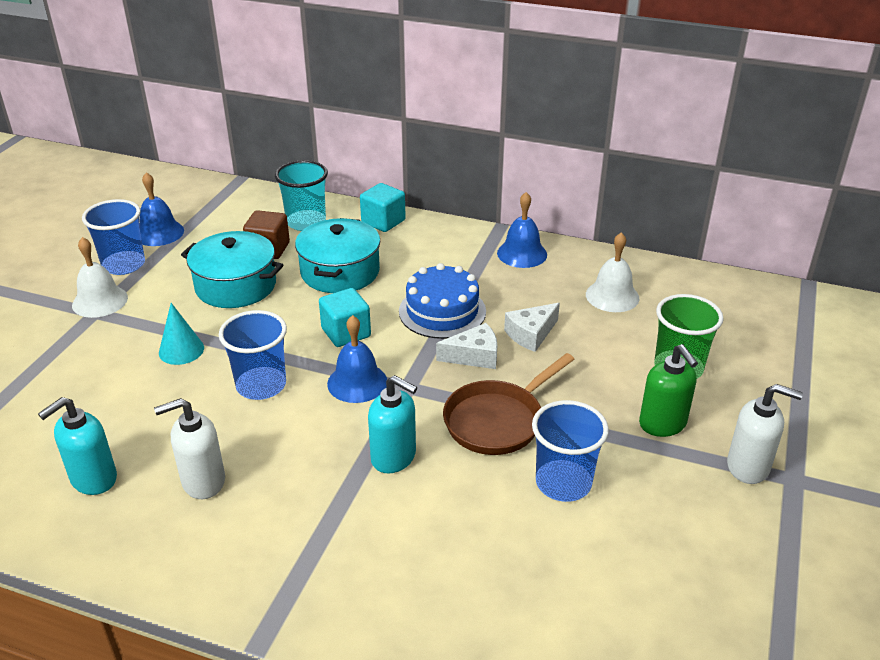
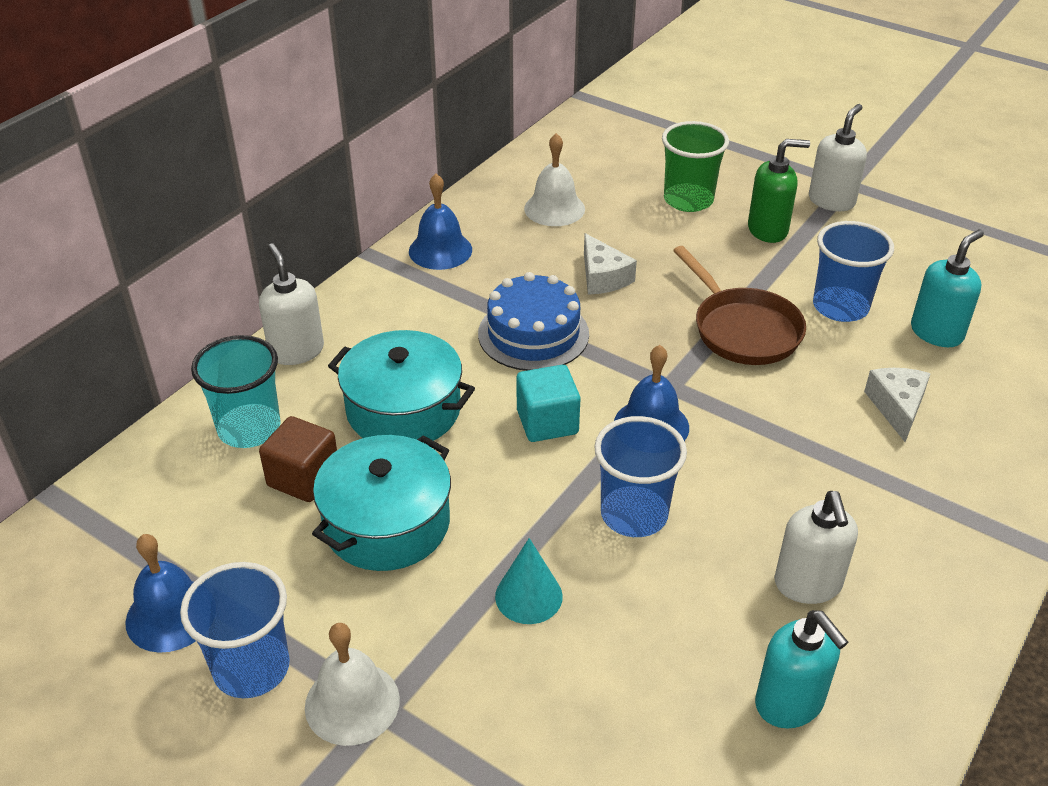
camera: 75 degrees left, 5 degrees up
turquoise cube [360,183,406,232] -> white soap dispenser [259,243,324,365]
turquoise soap dispenser [368,375,417,474] -> turquoise soap dispenser moved to [911,229,984,347]
white cheese [436,323,497,369] -> white cheese moved to [864,368,931,442]

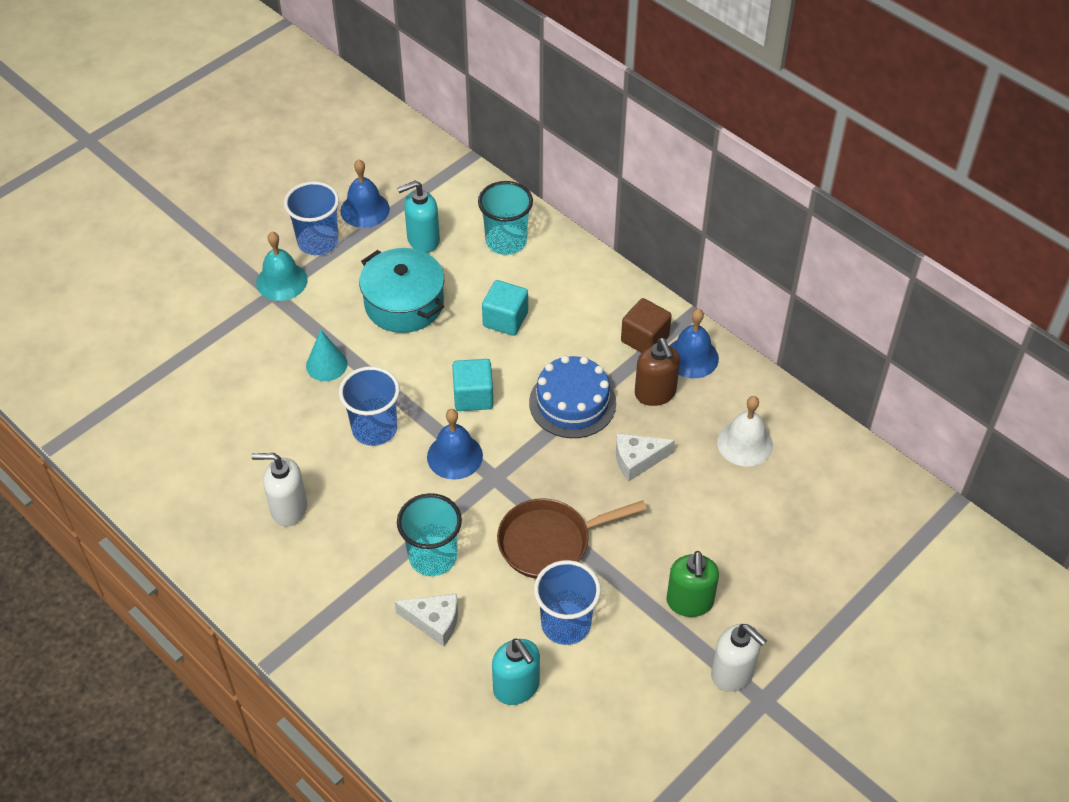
camera: 100 degrees right, 10 degrees up
white soap dispenser [259,243,324,365] -> none
brown cube [259,416,337,502] -> brown cube moved to [621,298,672,353]
white bell [305,623,400,746] -> turquoise bell [256,232,308,301]
turquoise pot [328,330,475,441] -> turquoise cube [482,280,528,336]
green cup [662,121,729,212] -> none
turquoise soap dispenser [755,610,848,728] -> turquoise soap dispenser moved to [397,181,440,253]
none -> turquoise cup [397,493,462,576]
none -> brown soap dispenser [635,338,680,406]

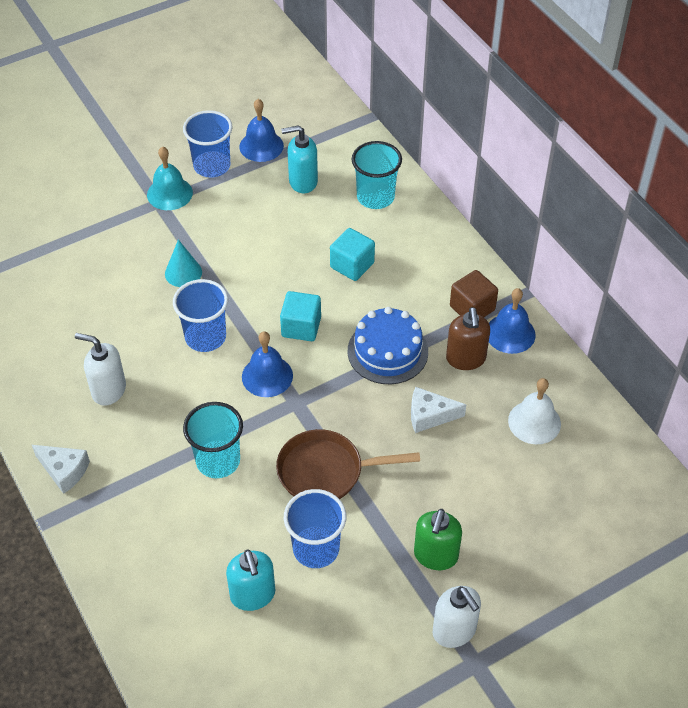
camera: 15 degrees right, 0 degrees up
turquoise pot [359,248,444,333] -> none
white cheese [394,593,458,646] -> white cheese moved to [32,445,90,494]

